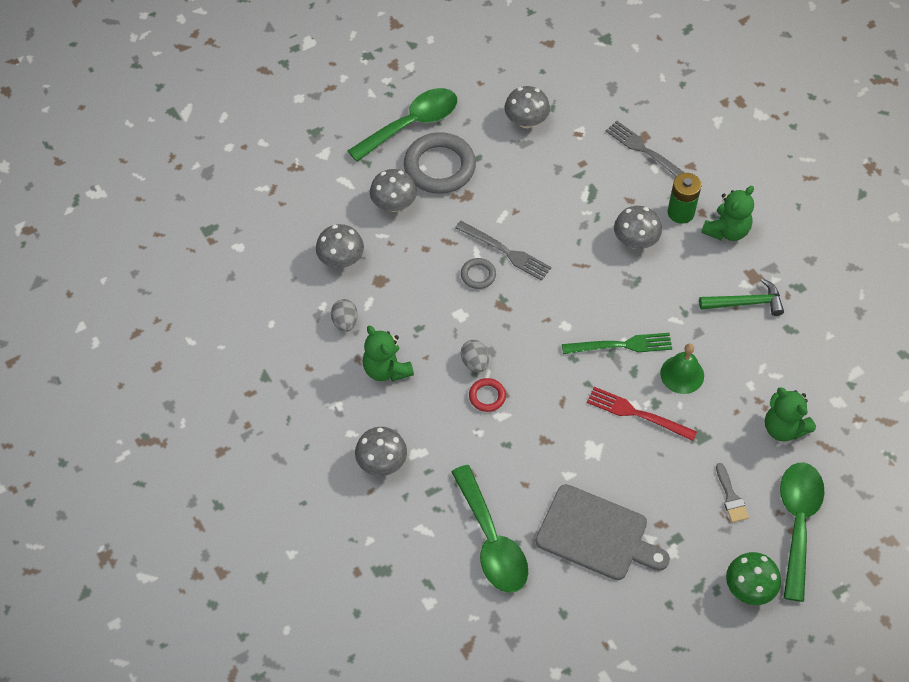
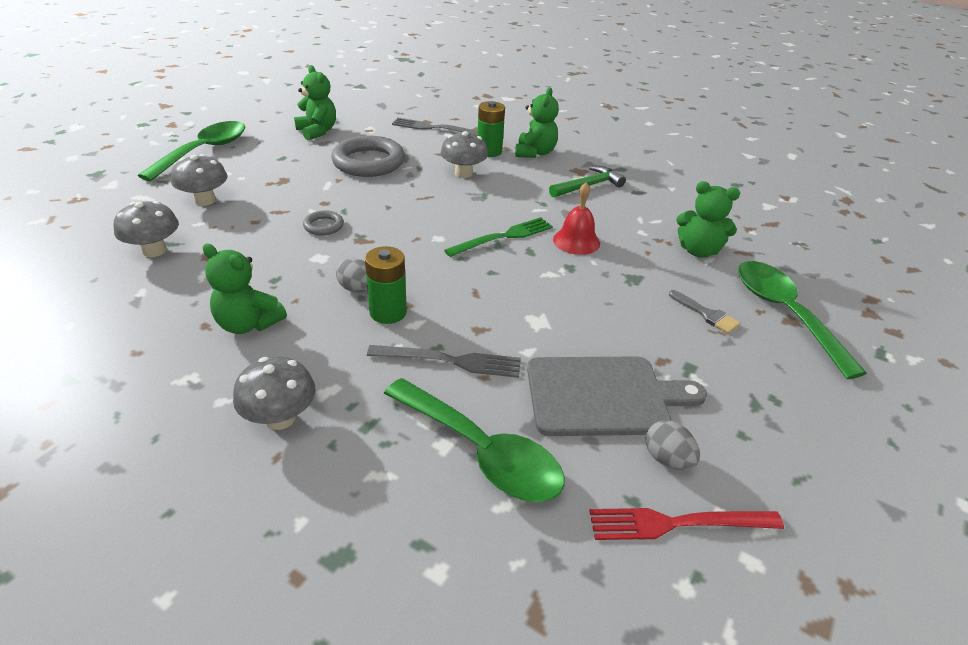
camera: 30 degrees left, 20 degrees down
grey egg [331,299,358,332] -> grey egg moved to [646,420,700,470]
grey ring [404,132,476,194] -> grey ring moved to [331,136,405,177]
grey fork [455,221,551,281] -> grey fork moved to [367,345,521,378]
red ring [469,378,506,412] -> green battery [365,246,407,324]
grey mushroom [504,86,550,128] -> green teddy bear [294,65,336,140]
red fork [587,387,697,441] -> red fork moved to [589,508,784,540]
green bell [660,344,704,394] -> red bell [553,182,600,255]
green mushroom [726,552,781,605] -> none

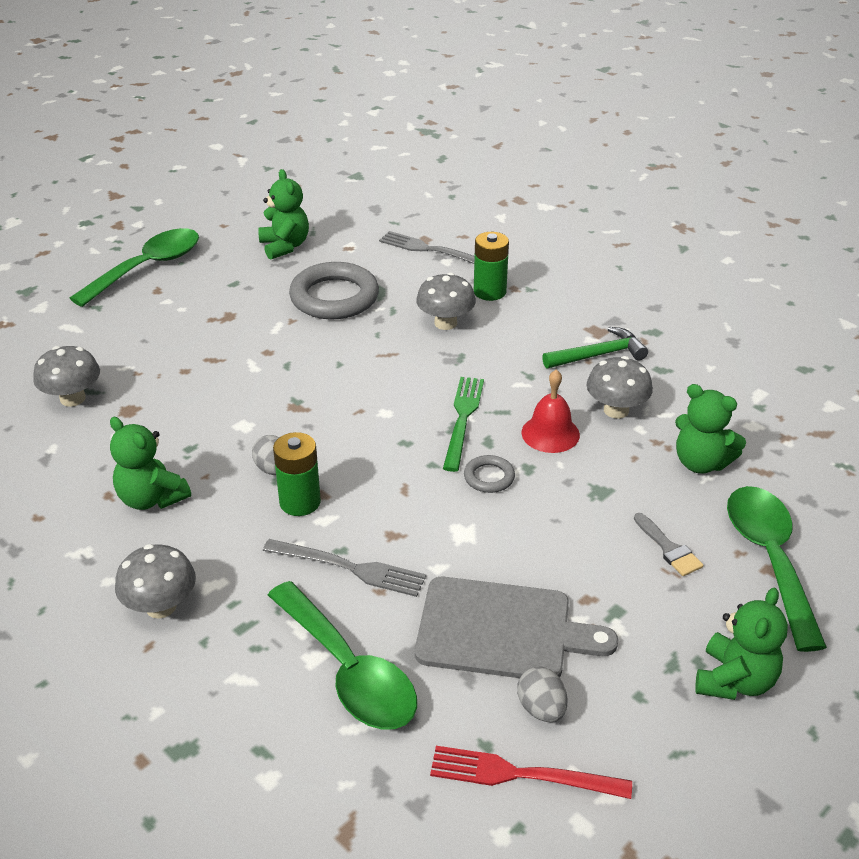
camera: 15 degrees right, 0 degrees up
grey mushroom [171,154,227,206] -> grey mushroom moved to [586,356,653,419]
grey ring [303,210,344,235] -> grey ring moved to [464,455,515,493]
green fork [444,217,553,257] -> green fork turned 60 degrees counterclockwise [443,377,484,472]
green teddy bear [515,87,559,158] -> green teddy bear moved to [695,588,788,700]

